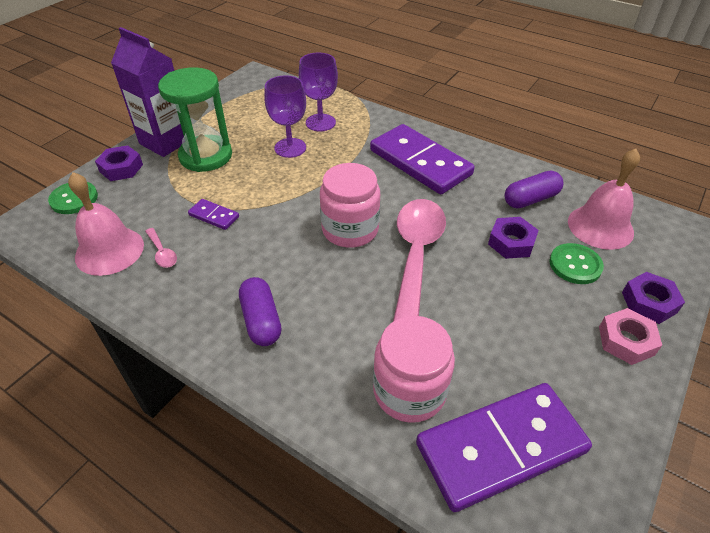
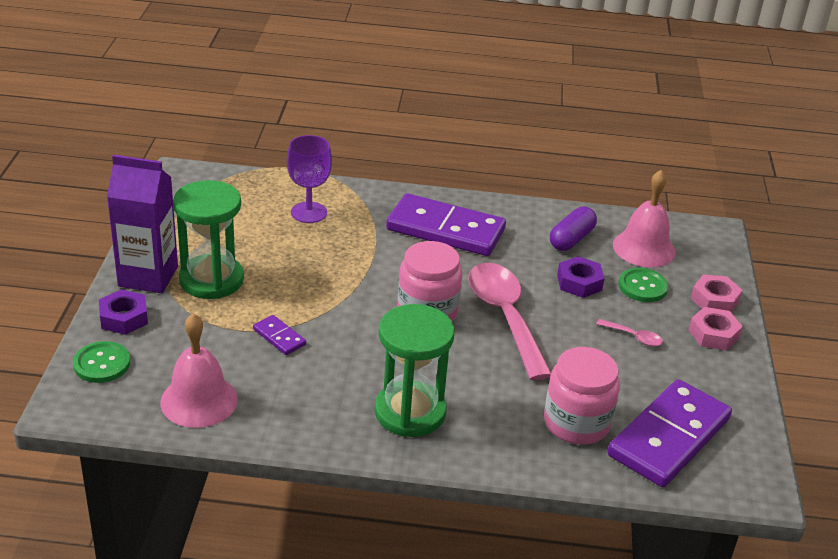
camera: 30 degrees left, 10 degrees down
pink spoon [145,228,177,268] -> pink spoon moved to [596,319,663,346]
purple domino [188,199,239,230] -> purple domino turned 45 degrees clockwise [253,315,306,355]
purple capsule [239,277,281,346] -> green hourglass [375,304,455,437]
purple goblet [264,75,306,158] -> none
purple nut [622,272,685,324] -> pink nut [691,275,742,313]

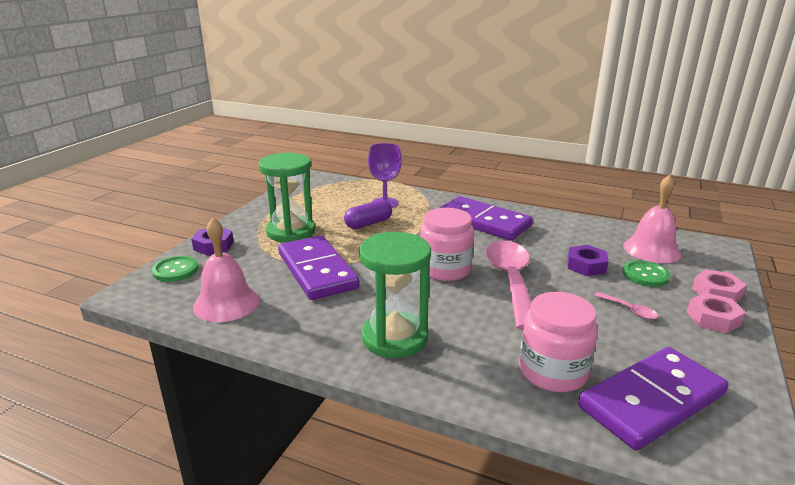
camera: 20 degrees right, 10 degrees down
purple carton [107,155,178,293] -> none
purple domino [253,315,306,355] -> purple domino [278,235,360,300], size x2.33
purple capsule [550,207,597,251] -> purple capsule moved to [344,200,392,229]

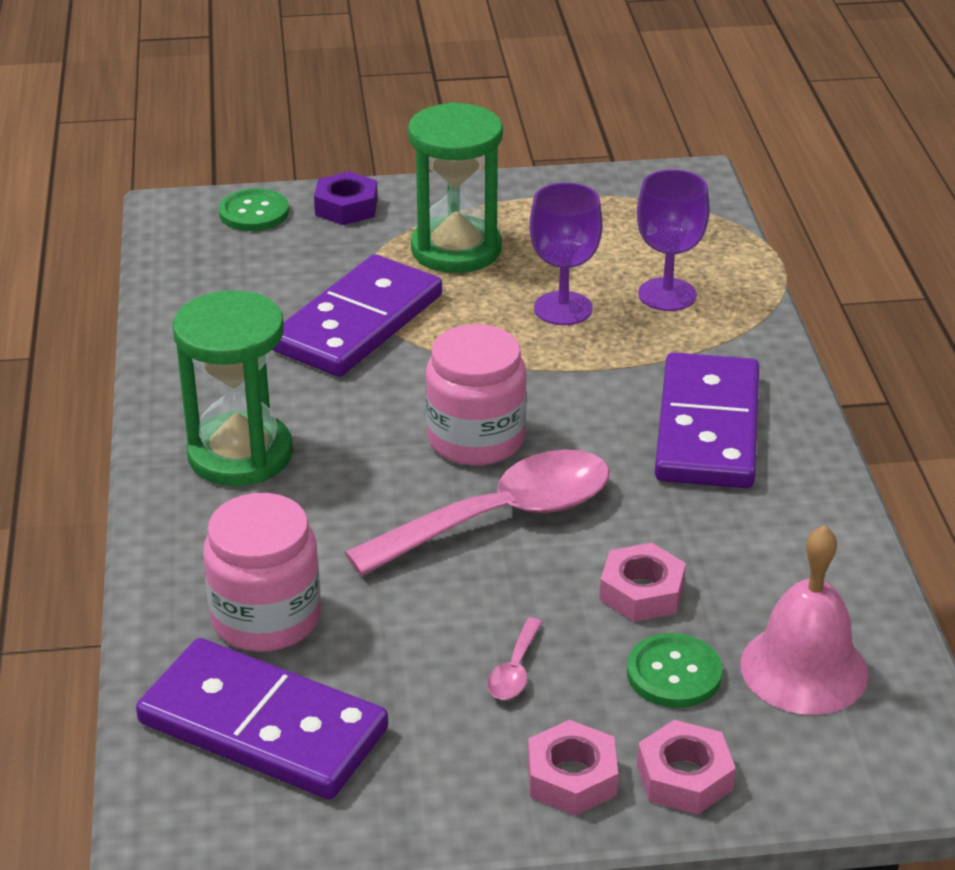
camera: 60 degrees right, 10 degrees up
pink bell [193,218,259,322] -> none
purple capsule [344,200,392,229] -> purple goblet [530,183,603,325]
purple nut [568,245,608,276] -> pink nut [600,543,686,622]

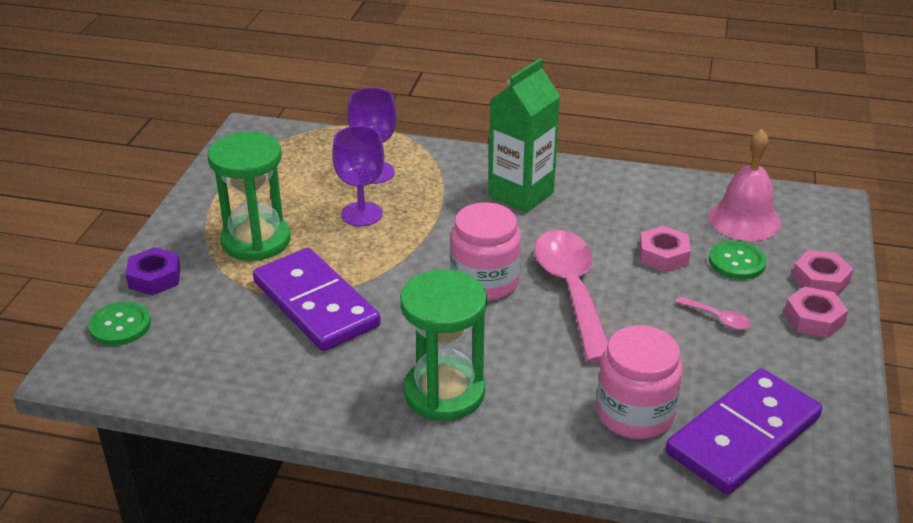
camera: 70 degrees left, 0 degrees up
purple domino [655,352,759,488] -> green carton [488,58,560,213]

